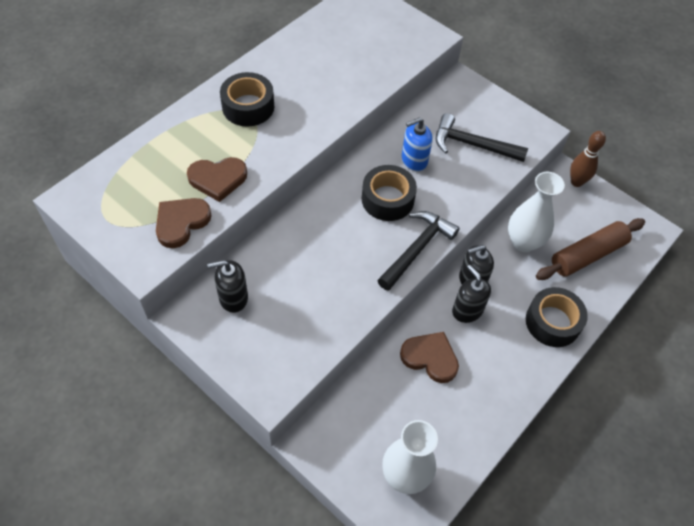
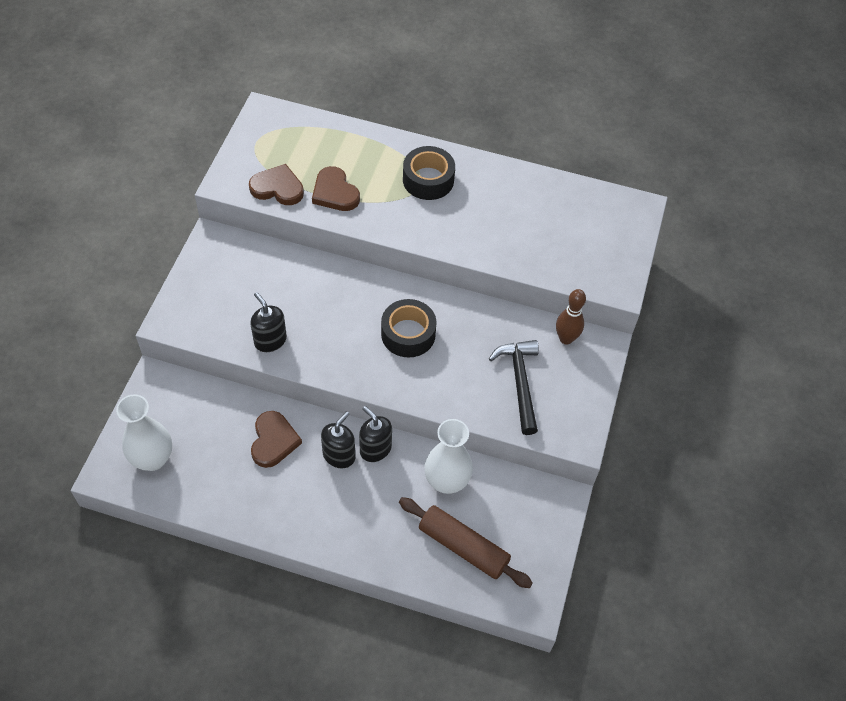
camera: 65 degrees right, 0 degrees up
black soap dispenser [207,260,248,313] -> black soap dispenser moved to [250,292,287,352]
black hammer [377,211,460,291] -> none
blue soap dispenser [402,117,432,171] -> none
black tape [526,287,588,347] -> none
brown bowling pin [570,131,606,187] -> brown bowling pin moved to [556,289,586,345]

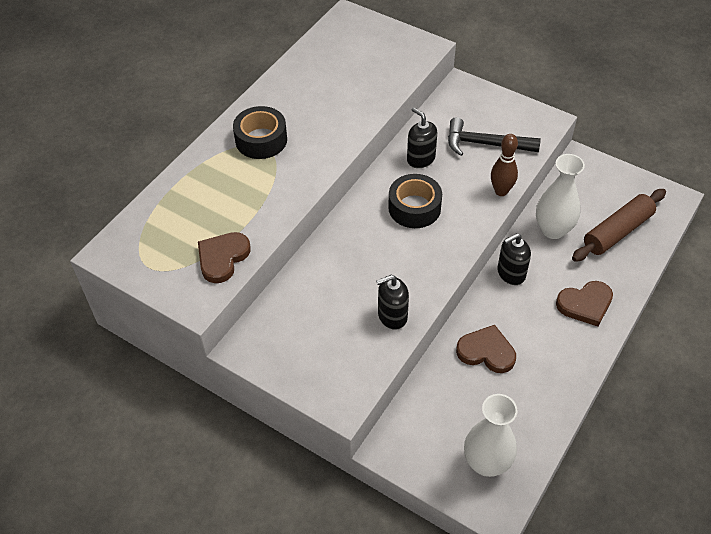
camera: 70 degrees left, 5 degrees down
brown heart [312,166,360,211] -> brown heart moved to [556,281,613,326]
black soap dispenser [321,411,355,469] -> black soap dispenser moved to [407,107,437,168]
brown bowling pin [556,289,586,345] -> brown bowling pin moved to [491,134,518,196]

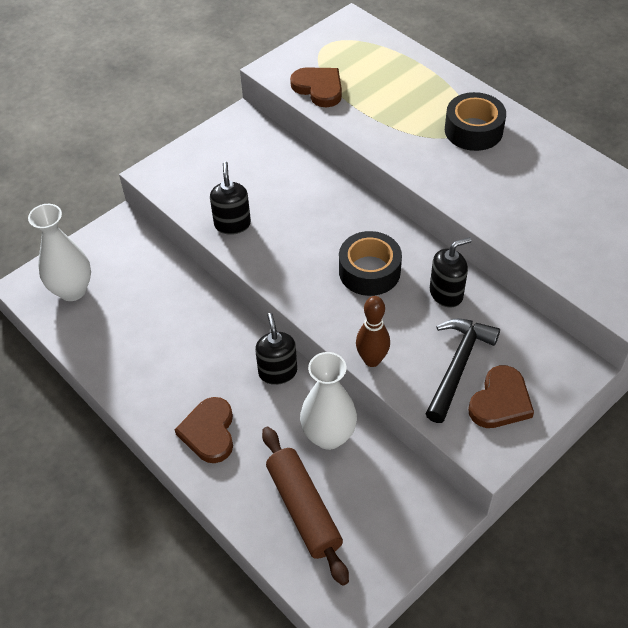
camera: 105 degrees right, 0 degrees up
brown heart [456,325,516,373] -> brown heart moved to [468,365,534,428]

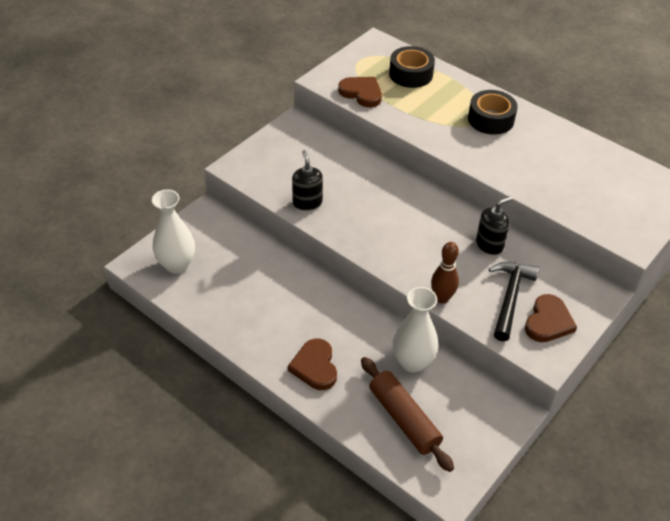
camera: 10 degrees left, 5 degrees down
black soap dispenser [255,313,297,385] -> none
black tape [339,231,402,296] -> black tape moved to [389,46,435,88]

